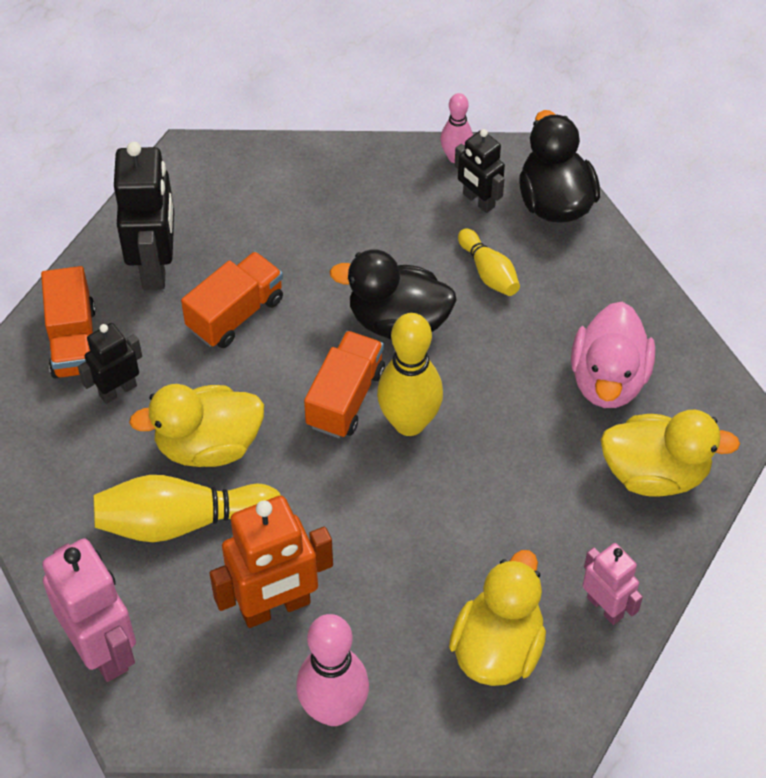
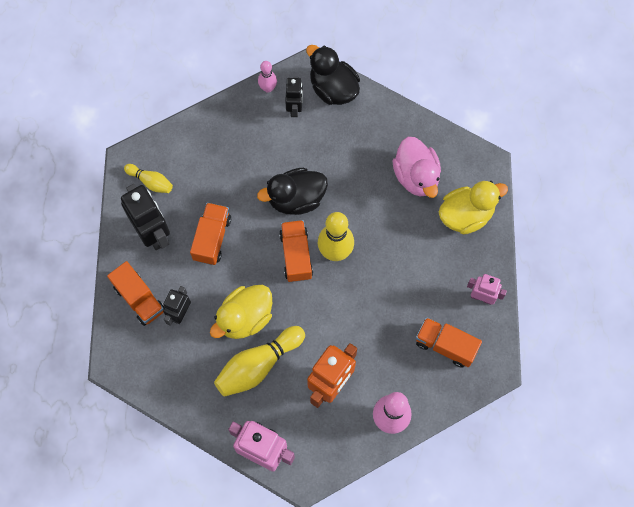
camera: 30 degrees left, 15 degrees up
yellow duck [449,550,546,686] -> orange truck [416,317,482,368]
black robot [455,129,505,213] -> black robot turned 105 degrees counterclockwise [285,77,303,117]
yellow bowling pin [458,229,520,296] -> yellow bowling pin moved to [124,164,173,193]

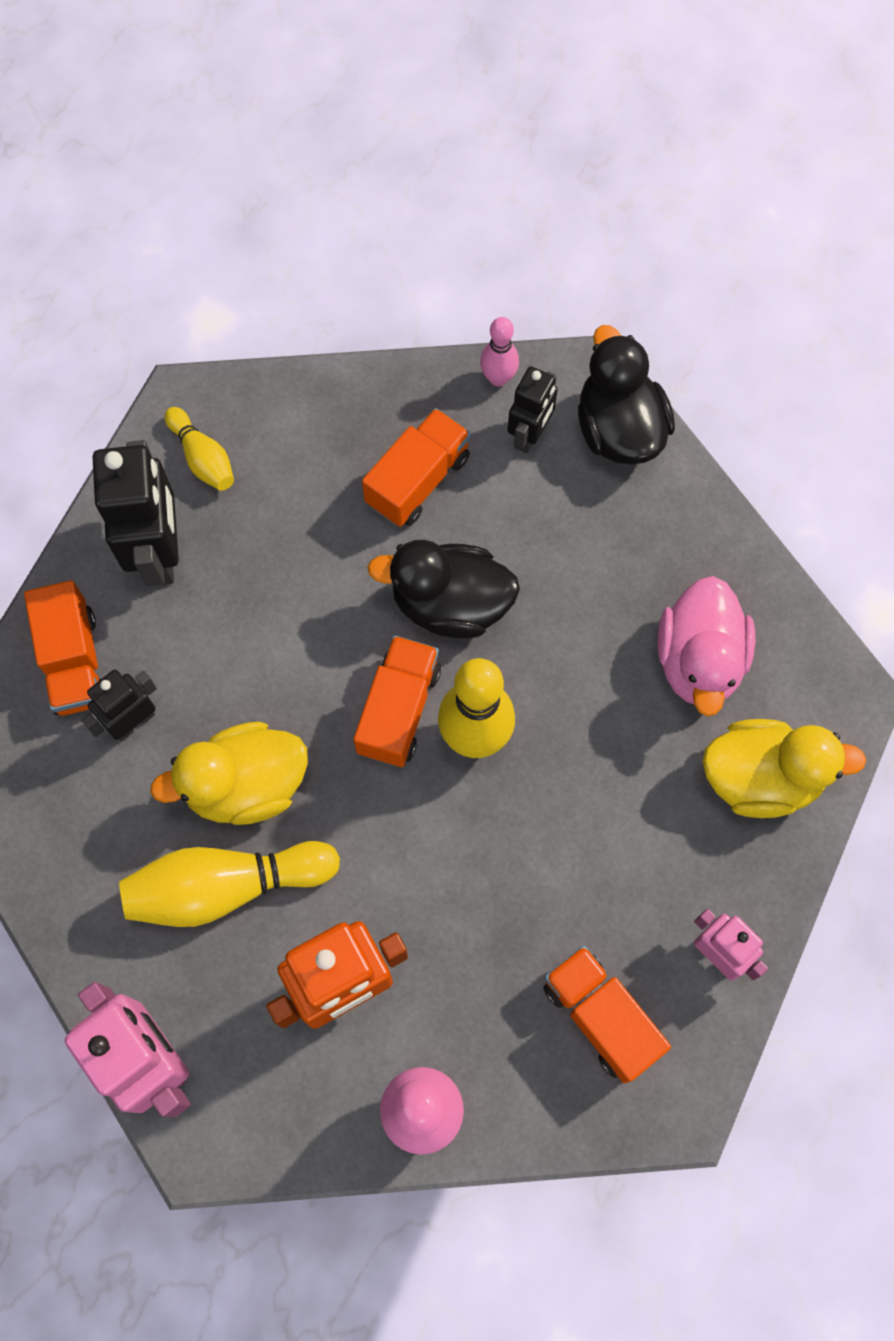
camera: 25 degrees right, 0 degrees up
orange truck [190,203,231,265] -> orange truck moved to [362,408,471,527]

